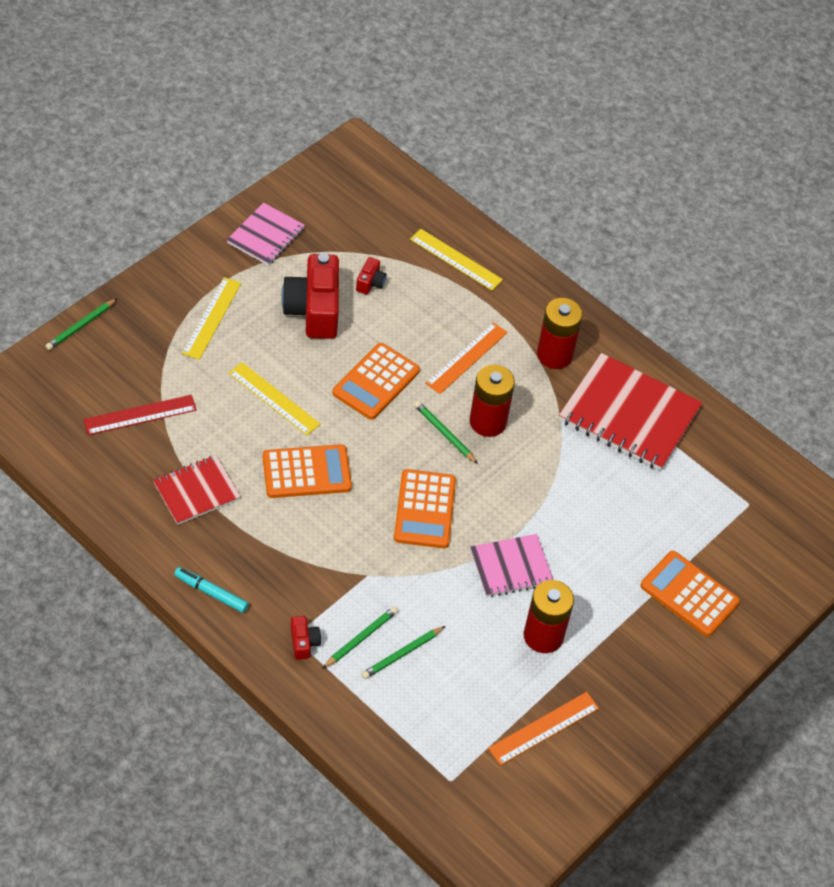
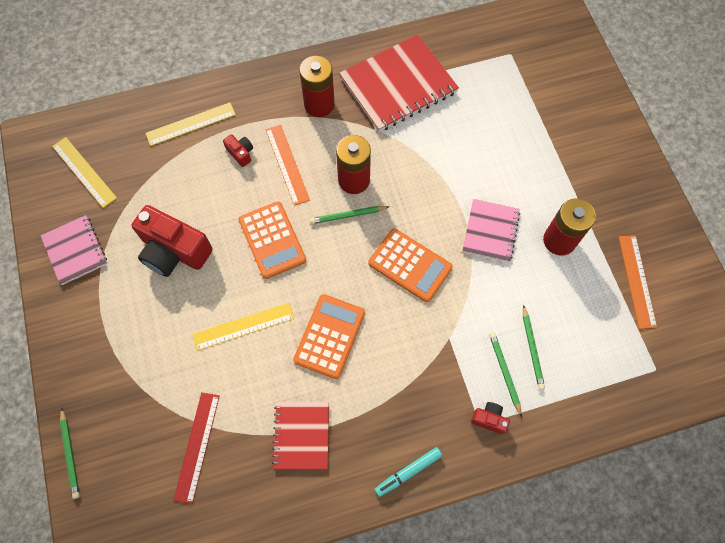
camera: 55 degrees left, 15 degrees up
yellow ruler [182,277,241,360] -> yellow ruler moved to [52,137,117,208]
red camera [356,257,387,295] -> red camera moved to [223,134,253,167]
orange calculator [640,551,740,637] -> none

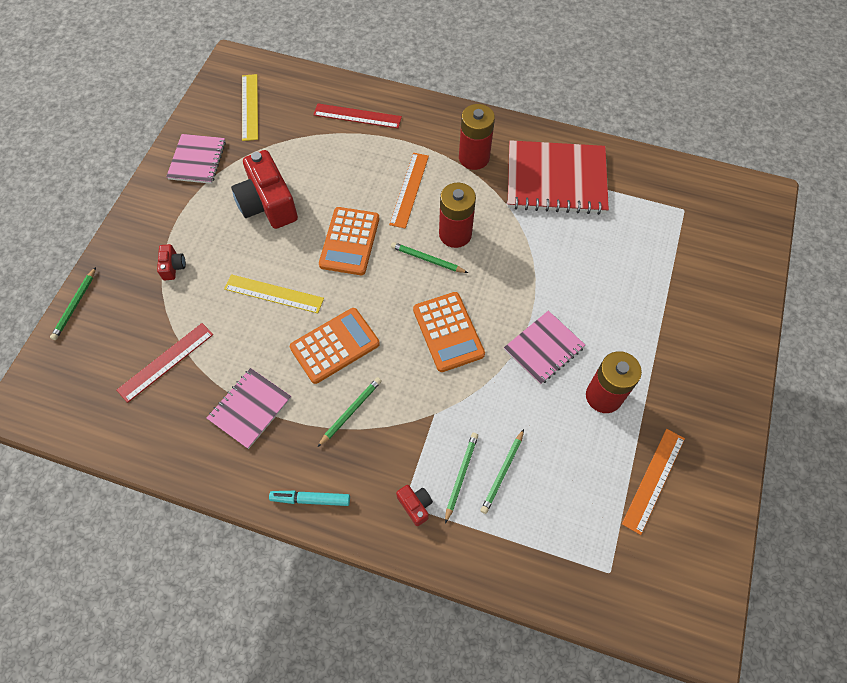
camera: 35 degrees right, 5 degrees down
yellow ruler [145,103,236,146] -> red ruler [313,103,402,128]
red camera [223,134,253,167] -> red camera moved to [157,244,186,280]
red notebook [272,402,329,469] -> pink notebook [207,368,291,449]
none -> green pencil [318,377,382,447]

